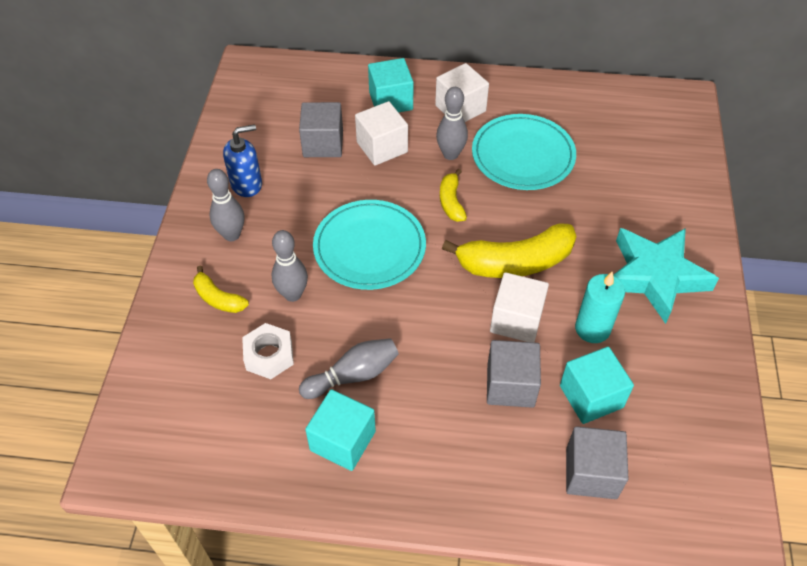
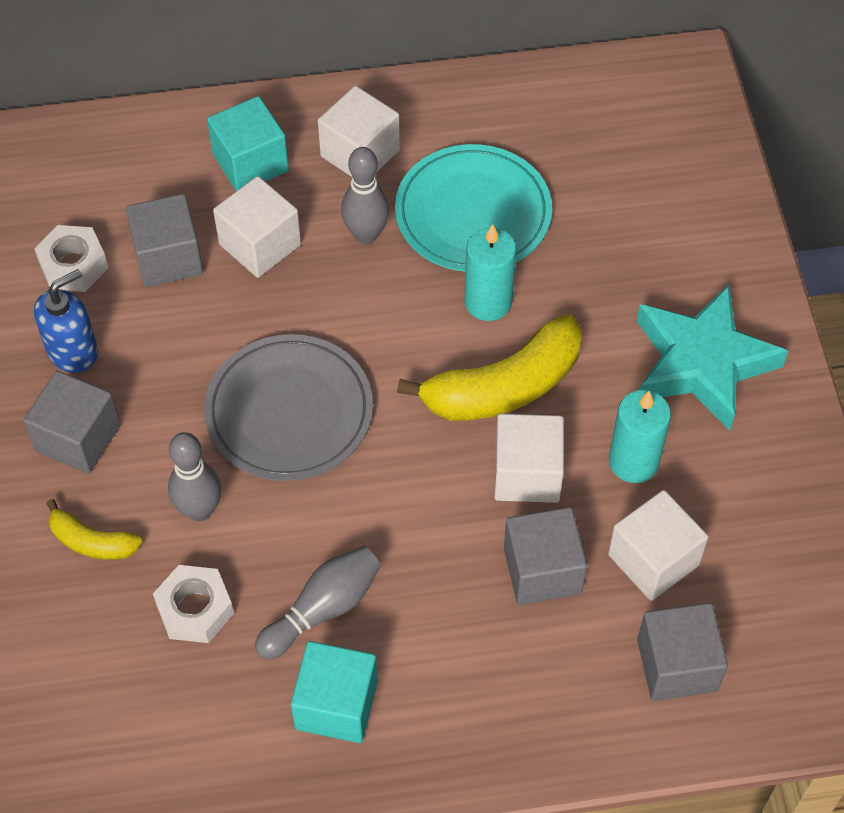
camera: 15 degrees left, 5 degrees up
grey bowling pin [207,169,244,241] -> grey cube [23,371,121,474]
turquoise plate [313,200,426,290] -> grey plate [204,334,373,481]
yellow banana [440,169,467,222] -> none
turquoise cube [560,347,634,424] -> white cube [608,490,708,601]
none -> white nut [34,225,108,292]
none -> turquoise candle [464,224,516,321]

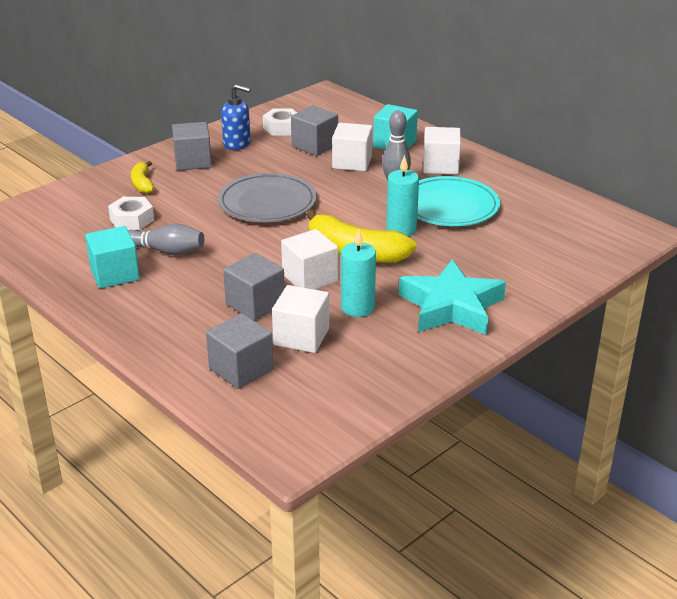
camera: 55 degrees right, 25 degrees down
grey bowling pin [168,432,221,521] -> none

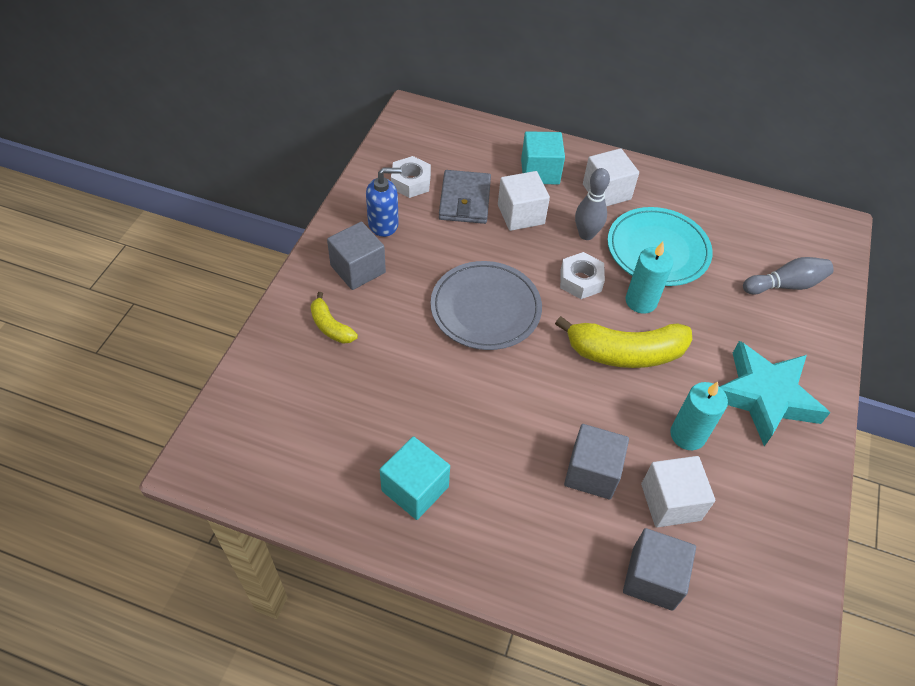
camera: 30 degrees left, 20 degrees up
white nut [108,197,154,230] -> white nut moved to [560,252,605,299]
grey bowling pin [128,223,204,255] -> grey bowling pin moved to [743,257,834,295]
white cube [281,229,338,290] -> none
grey cube [291,105,338,156] -> grey wallet [439,170,491,224]

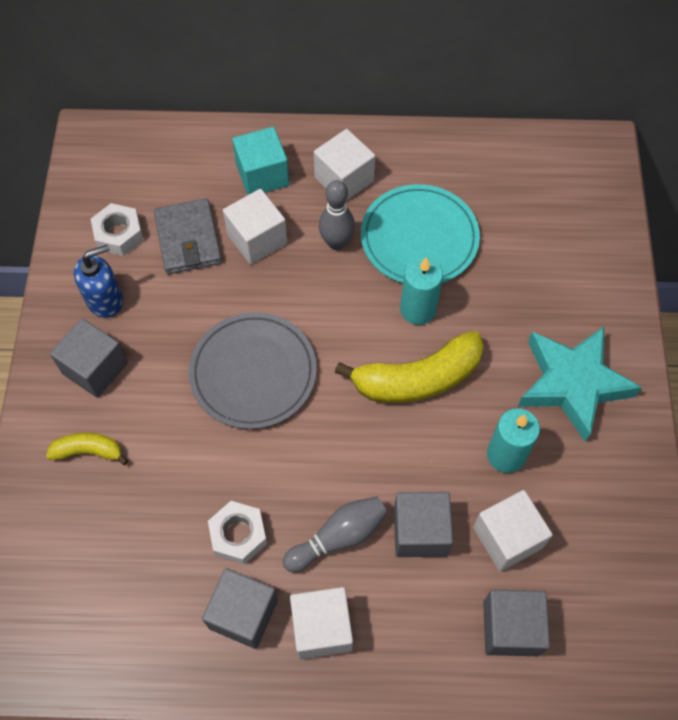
camera: 15 degrees left, 10 degrees up
yellow banana [310,292,358,344] -> yellow banana turned 150 degrees clockwise [46,432,128,465]
turquoise cube [380,436,450,520] -> grey cube [202,568,278,649]
white nut [560,252,605,299] -> white nut moved to [208,501,267,564]
grey bowling pin [743,257,834,295] -> grey bowling pin moved to [282,496,388,572]
none -> white cube [290,587,353,659]

